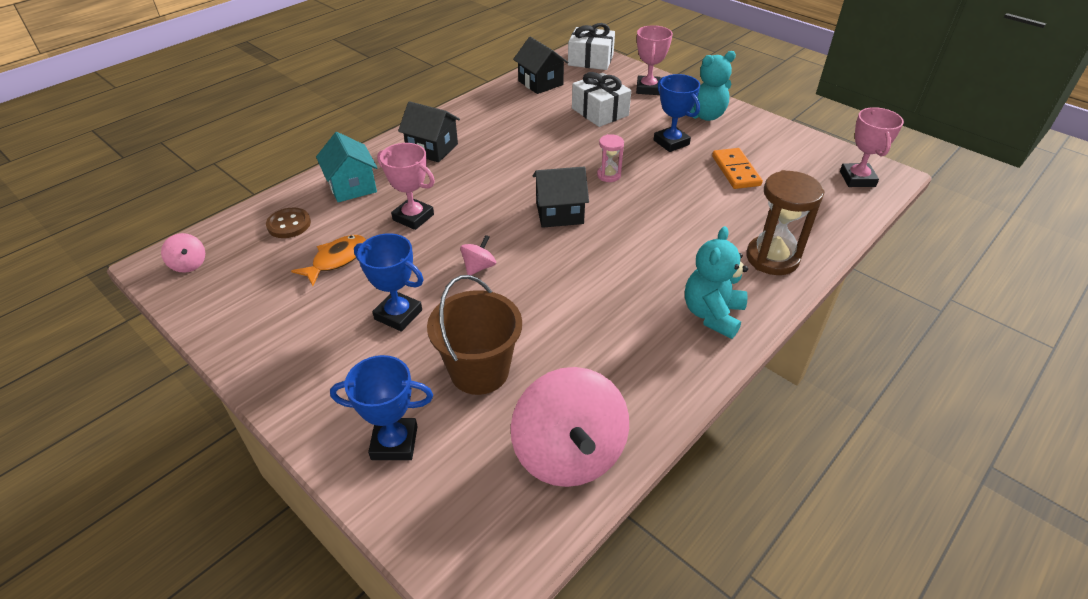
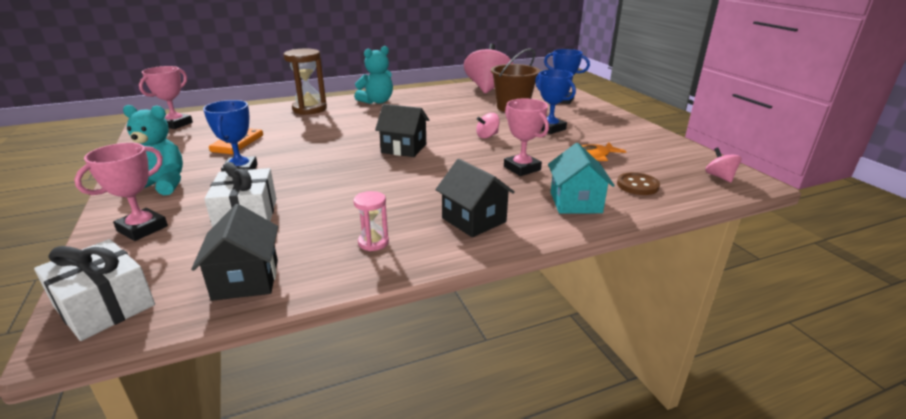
camera: 155 degrees left, 15 degrees down
pink hourglass [597,134,624,182] -> pink hourglass moved to [353,191,389,251]

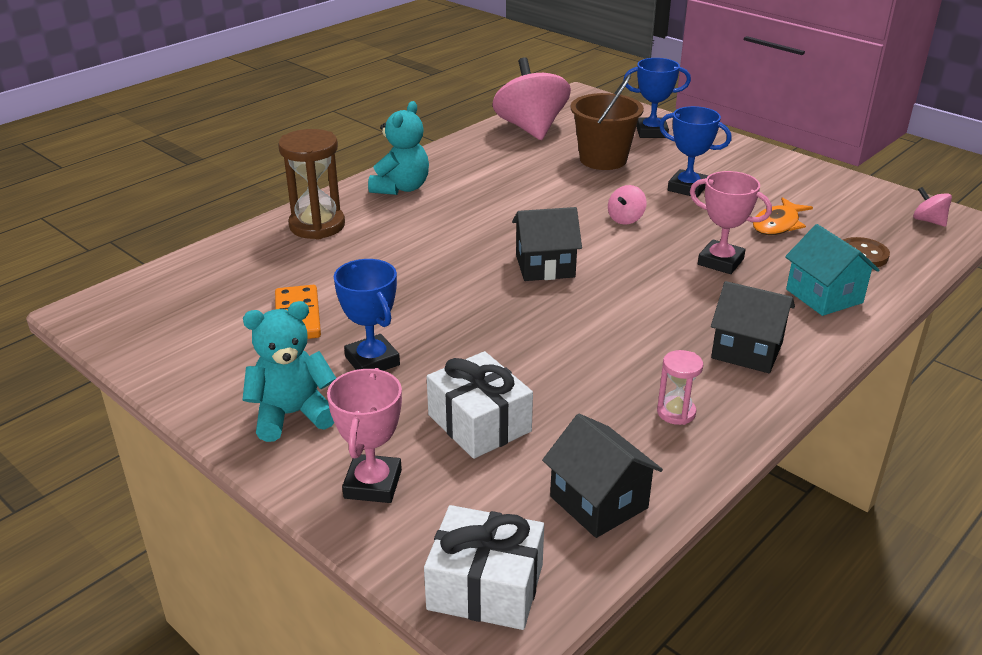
camera: 25 degrees left, 5 degrees up
pink trophy [139,66,193,129] -> none

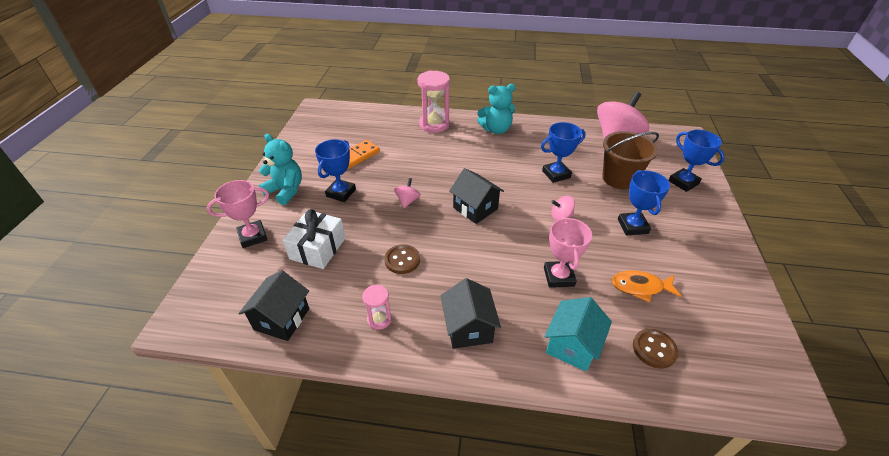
camera: 55 degrees right, 10 degrees up
brown hourglass [278,129,345,239] -> pink hourglass [417,70,450,133]
white gift [424,505,544,630] -> none
pink spinning top [913,187,952,227] -> pink spinning top moved to [394,178,421,208]
none -> brown button [384,244,420,274]
none -> blue trophy [541,122,586,183]

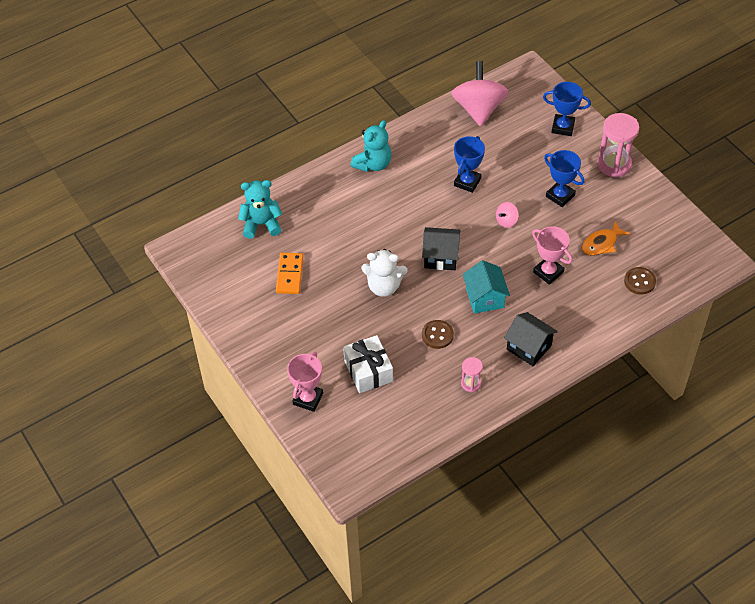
camera: 40 degrees left, 10 degrees up
black house [238,270,309,341] -> none
turquoise teddy bear [259,134,302,205] -> turquoise teddy bear moved to [238,180,282,239]
blue trophy [315,139,356,202] -> none
pink spinning top [394,178,421,208] -> white teddy bear [361,249,407,297]
pink hourglass [417,70,450,133] -> pink hourglass moved to [597,113,639,178]
turquoise house [544,297,612,372] -> turquoise house moved to [463,260,510,314]
brown bucket [602,131,659,189] -> none

